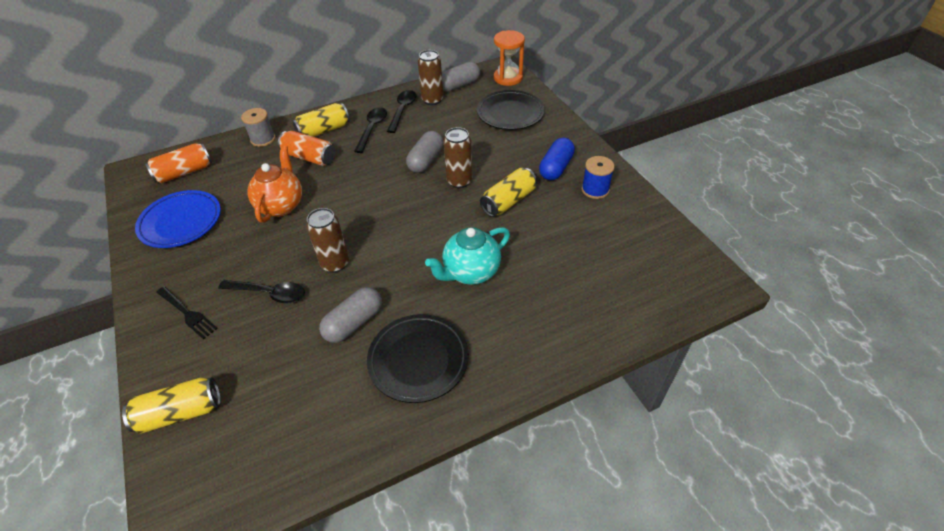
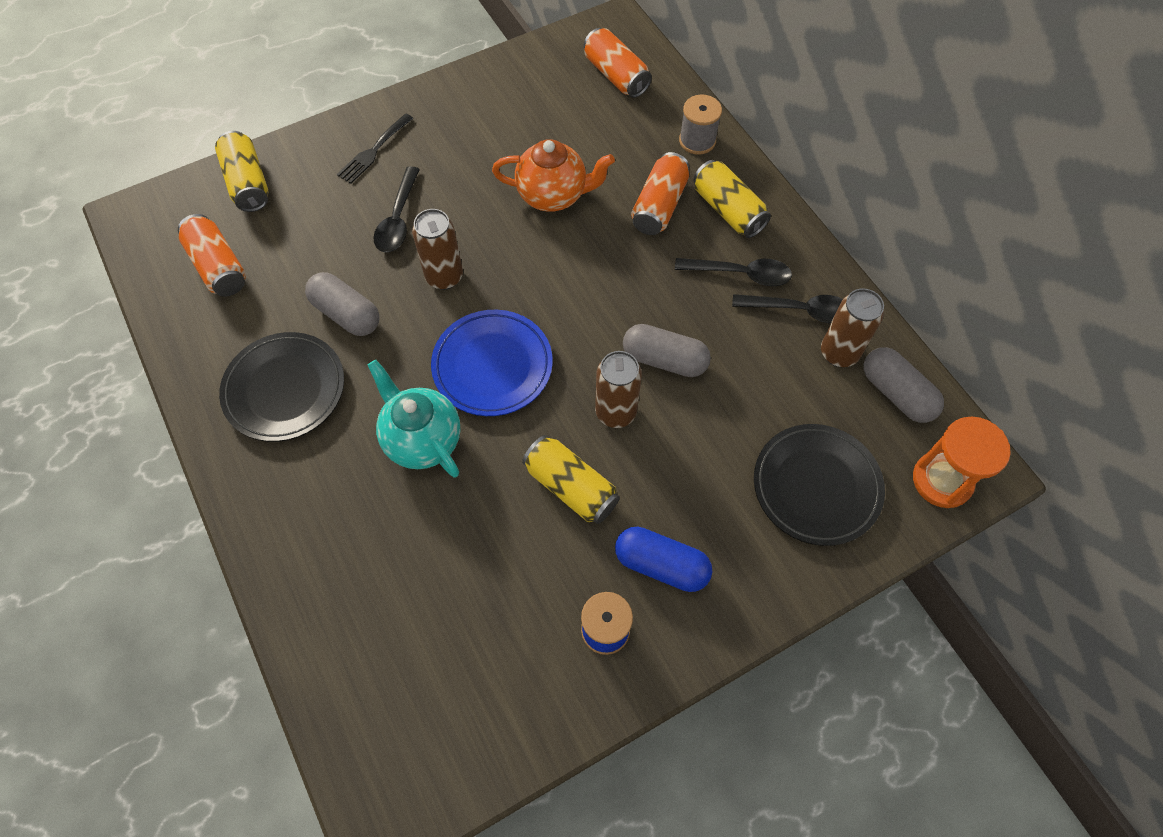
camera: 85 degrees right, 15 degrees up
blue plate [135,190,221,248] -> blue plate moved to [431,310,553,416]
none -> orange can [178,214,246,297]

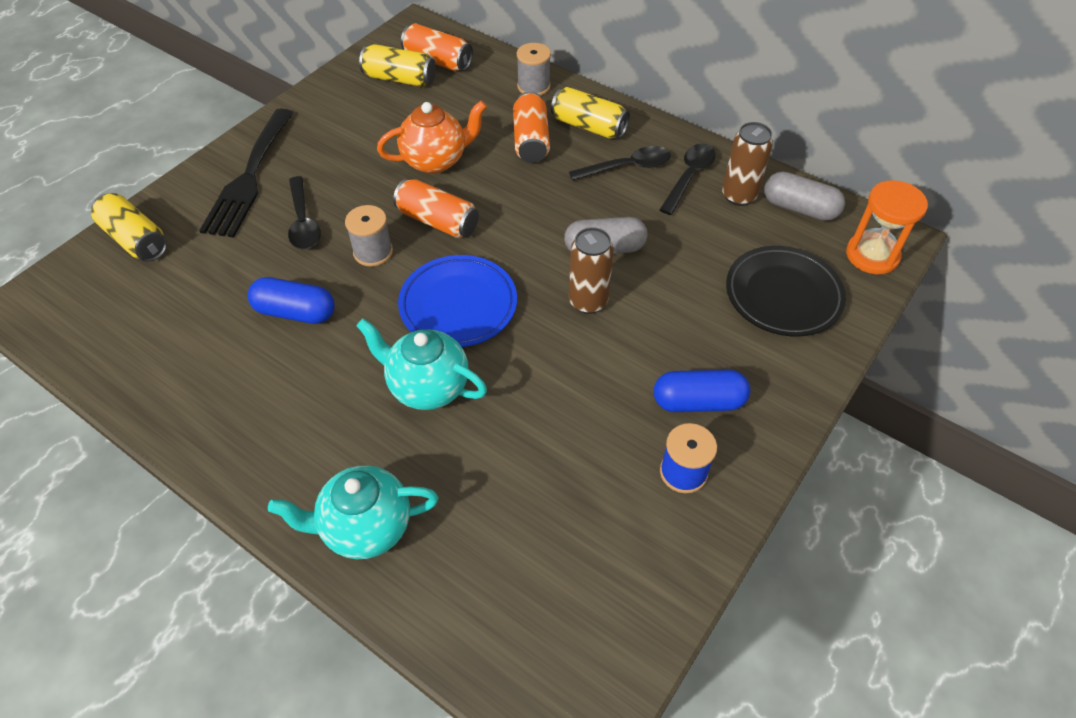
camera: 25 degrees left, 10 degrees down
orange can [178,214,246,297] -> orange can moved to [393,179,479,238]
black plate [219,332,344,442] -> none
grey capsule [305,272,379,336] -> blue capsule [248,277,335,324]
black fork [337,113,413,184] -> black fork [199,108,293,238], size x1.85
brown can [412,209,463,290] -> grey spool [345,205,393,267]
yellow can [522,435,620,524] -> yellow can moved to [359,44,436,87]
black spoon [732,294,843,323] -> black spoon turned 45 degrees counterclockwise [660,144,716,215]
none -> turquoise teapot [268,465,439,559]

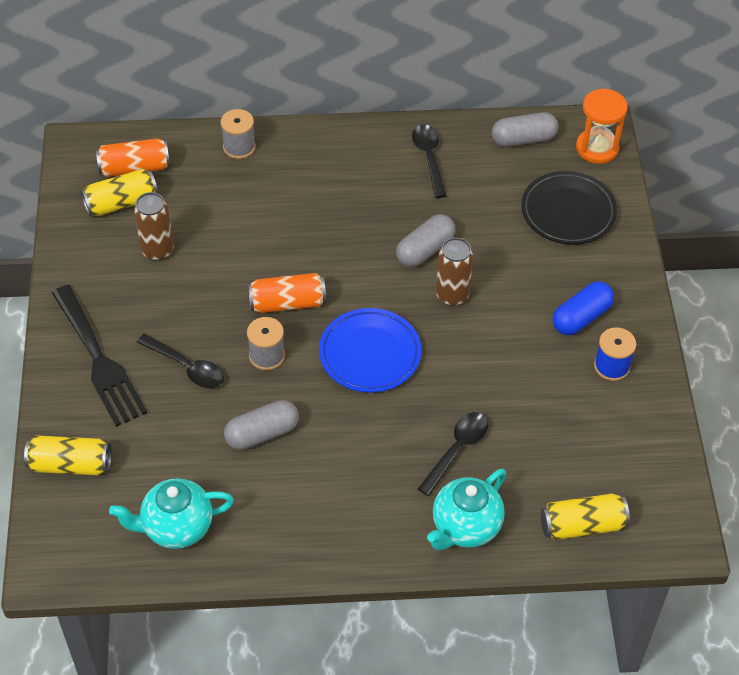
camera: 40 degrees left, 0 degrees up
blue capsule [248,277,335,324] -> grey capsule [224,400,299,450]
turquoise teapot [357,318,487,410] -> turquoise teapot moved to [109,478,234,549]
orange teapot [377,100,487,174] -> none
orange can [513,91,550,163] -> none
yellow can [551,87,630,139] -> yellow can moved to [540,494,630,540]
black spoon [569,146,671,181] -> black spoon moved to [418,412,488,496]
brown can [722,122,773,206] -> brown can moved to [134,192,174,261]

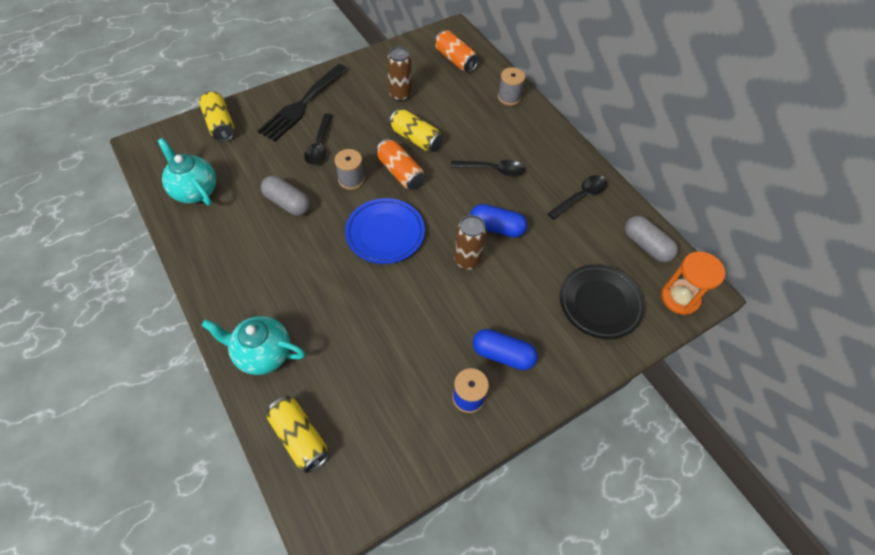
camera: 60 degrees right, 5 degrees up
yellow can [81,169,158,216] -> yellow can moved to [389,109,443,152]
grey capsule [396,214,455,267] -> blue capsule [470,204,527,238]
black spoon [418,412,488,496] -> black spoon moved to [451,160,525,176]

